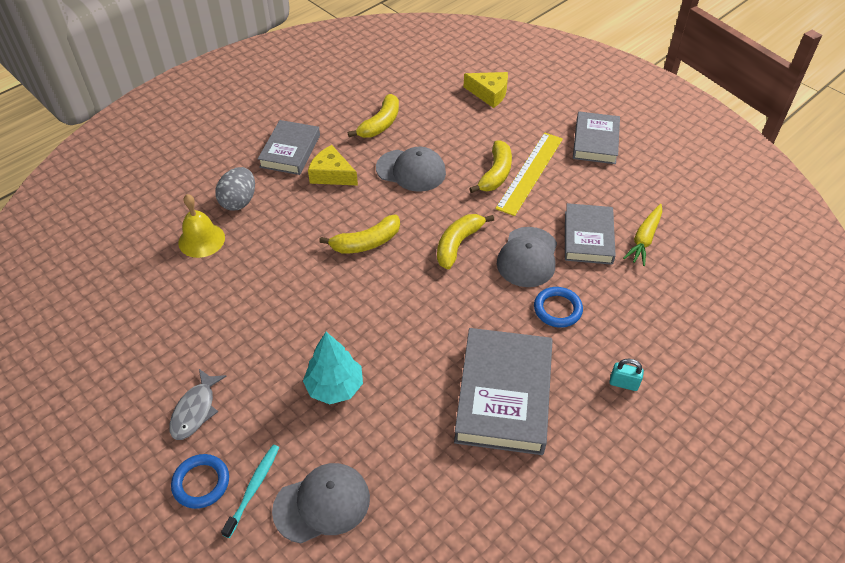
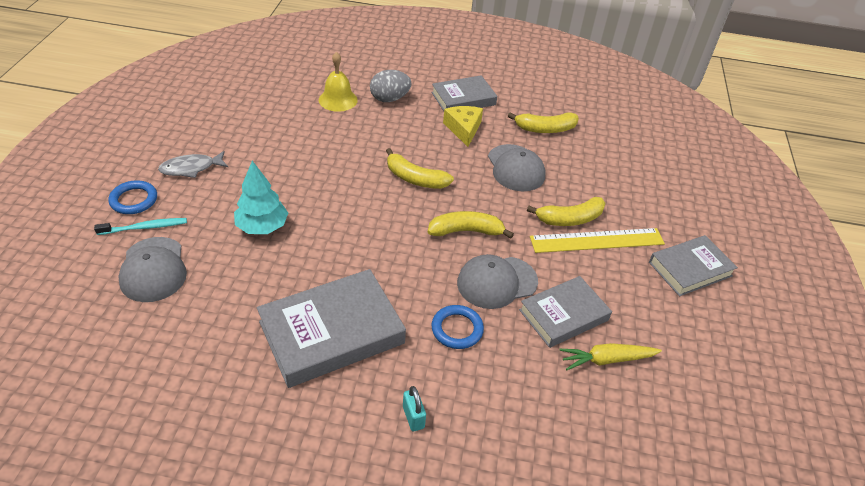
camera: 50 degrees right, 5 degrees down
grey cap [272,463,370,543] -> grey cap turned 45 degrees clockwise [118,237,187,302]
yellow cheese [464,72,508,108] -> none

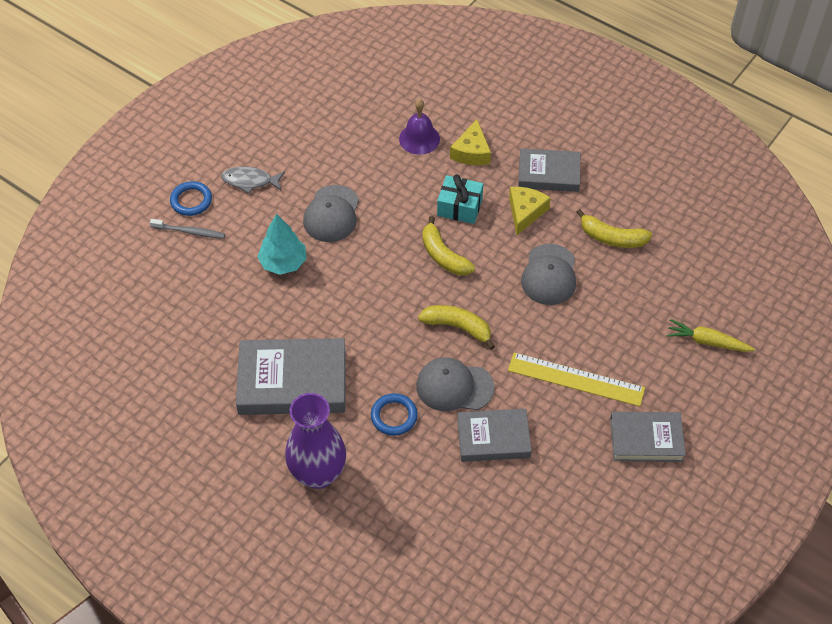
camera: 30 degrees right, 10 degrees up
turquoise toothbrush [94,218,187,235] -> grey toothbrush [150,219,225,239]
grey cap [118,237,187,302] -> grey cap moved to [303,185,359,242]
yellow bell [319,52,358,112] -> purple bell [399,99,440,155]
grey egg [370,70,411,102] -> yellow cheese [450,119,491,165]
turquoise padlock [403,386,426,431] -> purple vase [285,393,346,489]
yellow banana [527,197,606,226] -> none
yellow carrot [559,343,662,370] -> yellow carrot moved to [666,319,755,352]
none -> turquoise gift [437,174,483,224]

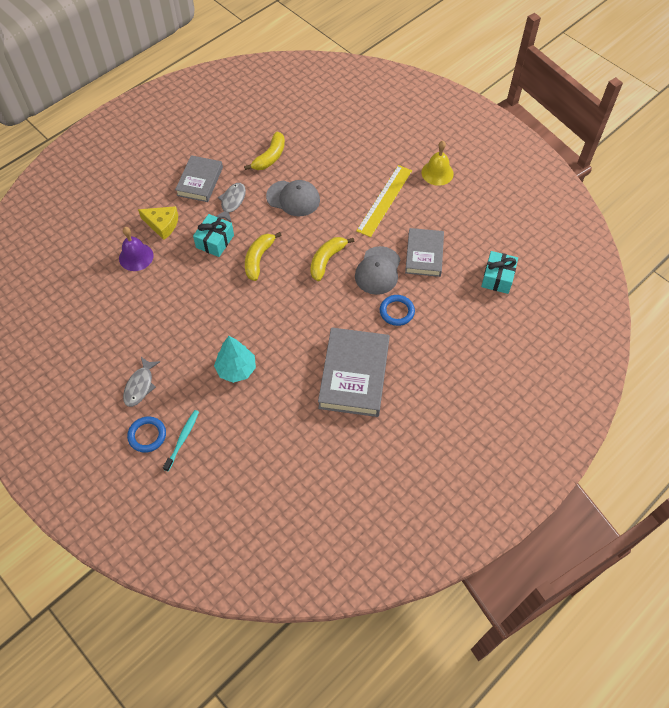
camera: 80 degrees left, 5 degrees up
grey toothbrush [150,219,225,239] -> turquoise toothbrush [163,410,199,472]
purple vase [285,393,346,489] -> none
grey cap [303,185,359,242] -> none
yellow banana [422,216,475,275] -> yellow banana turned 135 degrees clockwise [245,232,282,281]
yellow cheese [509,187,551,235] -> grey fish [216,183,246,223]
grey book [610,412,686,462] -> yellow bell [421,141,454,186]
yellow carrot [666,319,755,352] -> none
none -> turquoise gift [481,251,518,294]

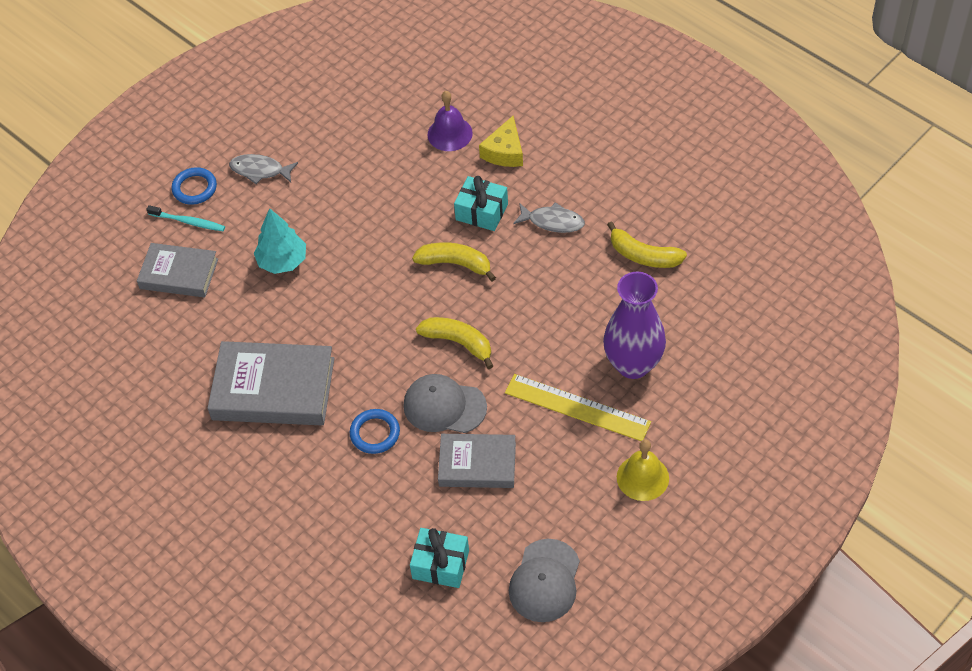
camera: 90 degrees right, 5 degrees down
grey book [175,155,223,202] -> grey book moved to [137,243,218,297]
grey cap [266,180,320,216] -> grey cap moved to [509,539,580,622]
none -> purple vase [603,271,666,379]

